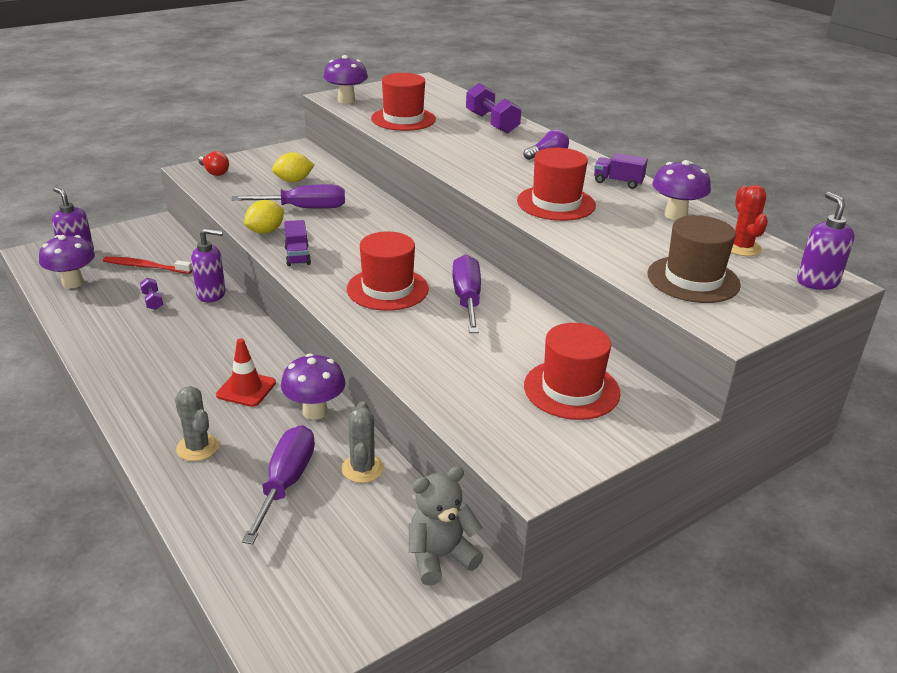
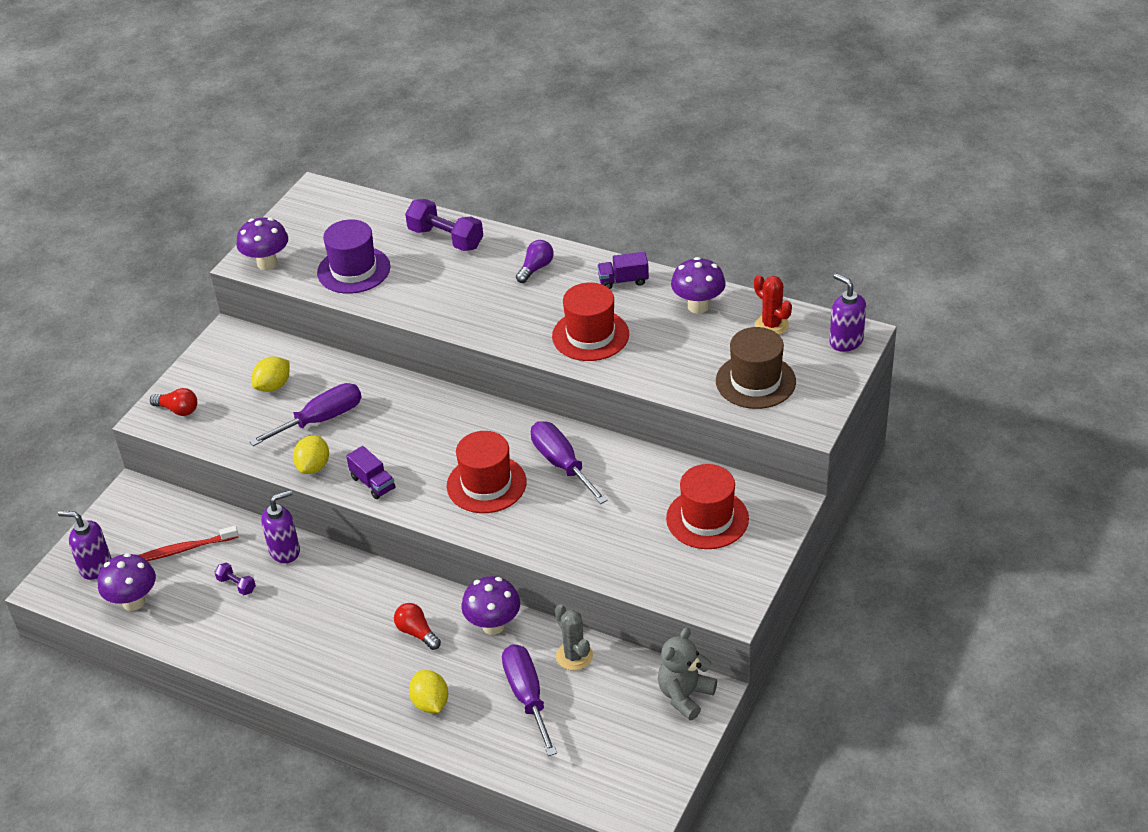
camera: 25 degrees left, 10 degrees up
grey cactus [175,386,219,461] -> yellow lemon [409,670,448,713]
red traffic cone [216,339,276,407] -> red light bulb [394,603,441,650]
red hat [371,73,436,131] -> purple hat [317,219,390,294]

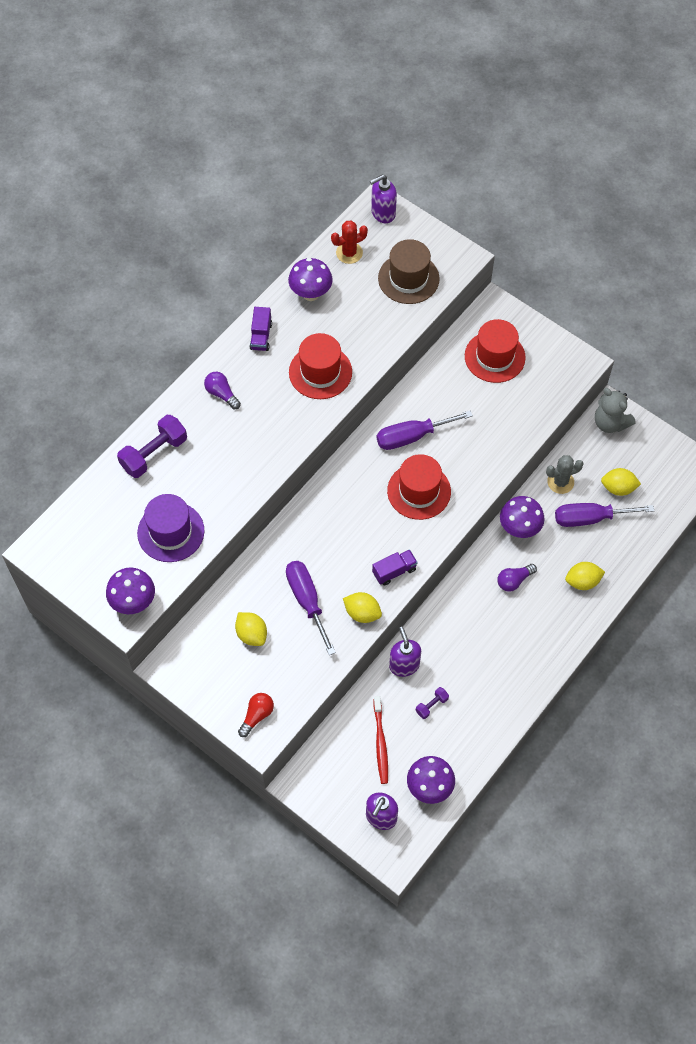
camera: 80 degrees left, 20 degrees up
red light bulb [394,603,441,650] -> purple light bulb [497,564,537,592]
none -> yellow lemon [601,468,641,496]

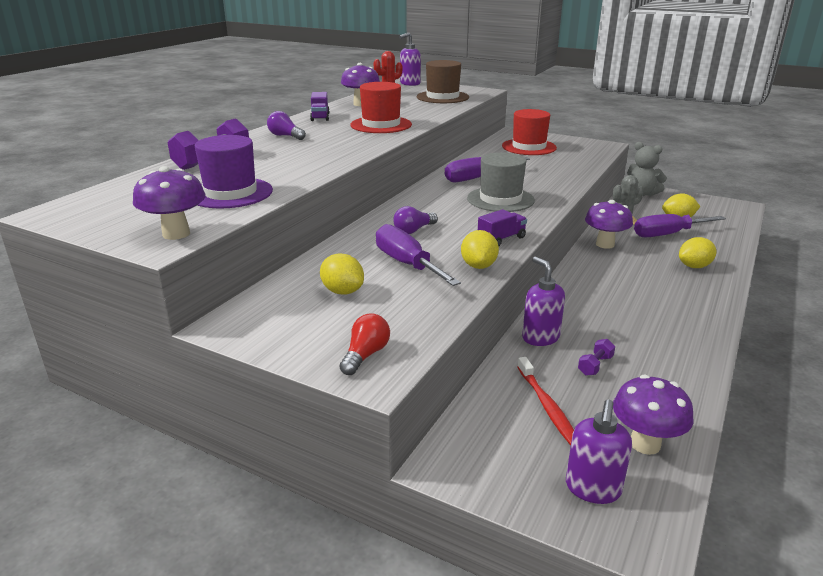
camera: 10 degrees left, 35 degrees down
yellow lemon [343,592,382,623] -> yellow lemon turned 75 degrees clockwise [461,230,499,269]
red hat [387,454,451,520] -> grey hat [467,152,535,212]
purple light bulb [497,564,537,592] -> purple light bulb moved to [393,206,438,234]

